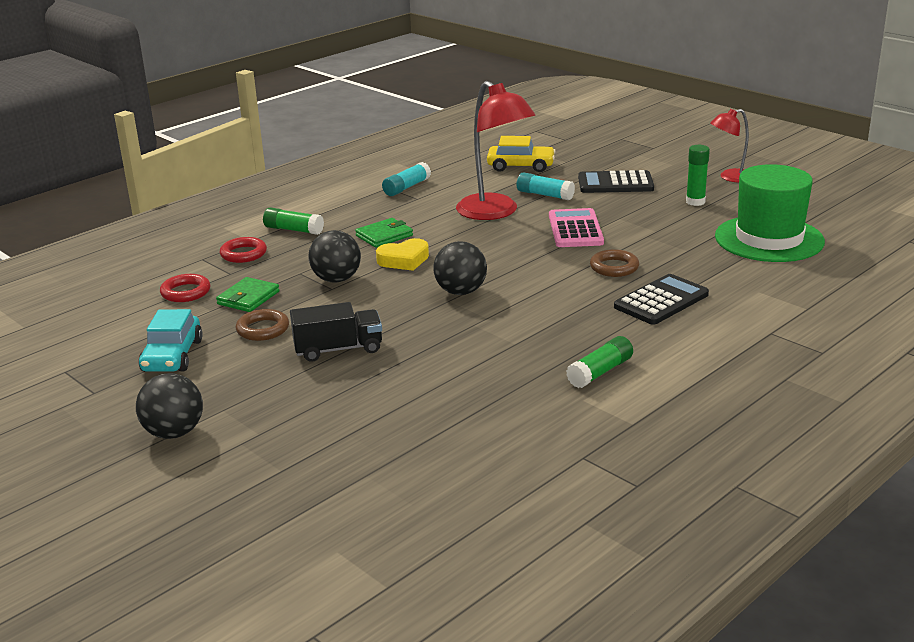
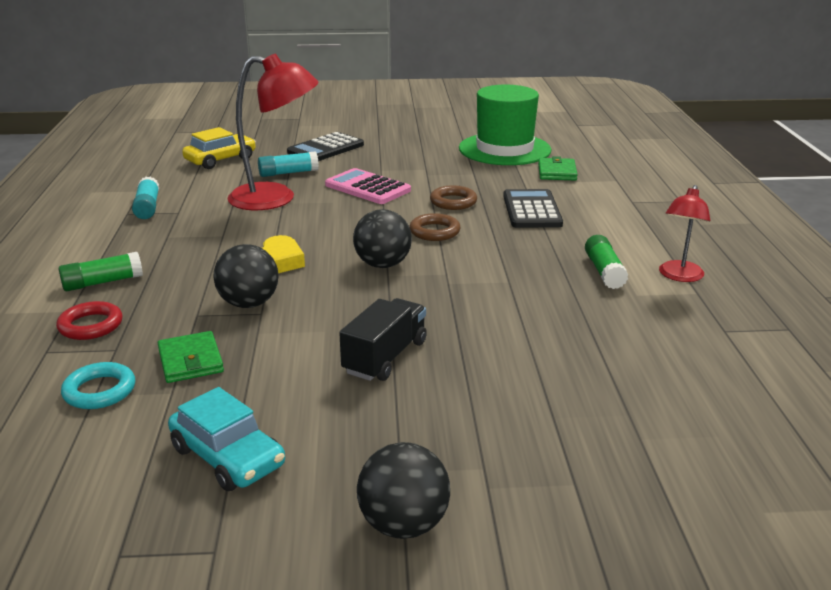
camera: 50 degrees left, 0 degrees up
red ring [160,274,210,302] -> turquoise ring [61,362,135,409]
brown ring [236,309,289,341] -> brown ring moved to [409,213,460,241]
green wallet [355,218,413,248] -> green wallet moved to [538,156,578,180]
green glue stick [686,145,710,206] -> none
red lamp [710,109,749,182] -> red lamp moved to [659,185,710,282]

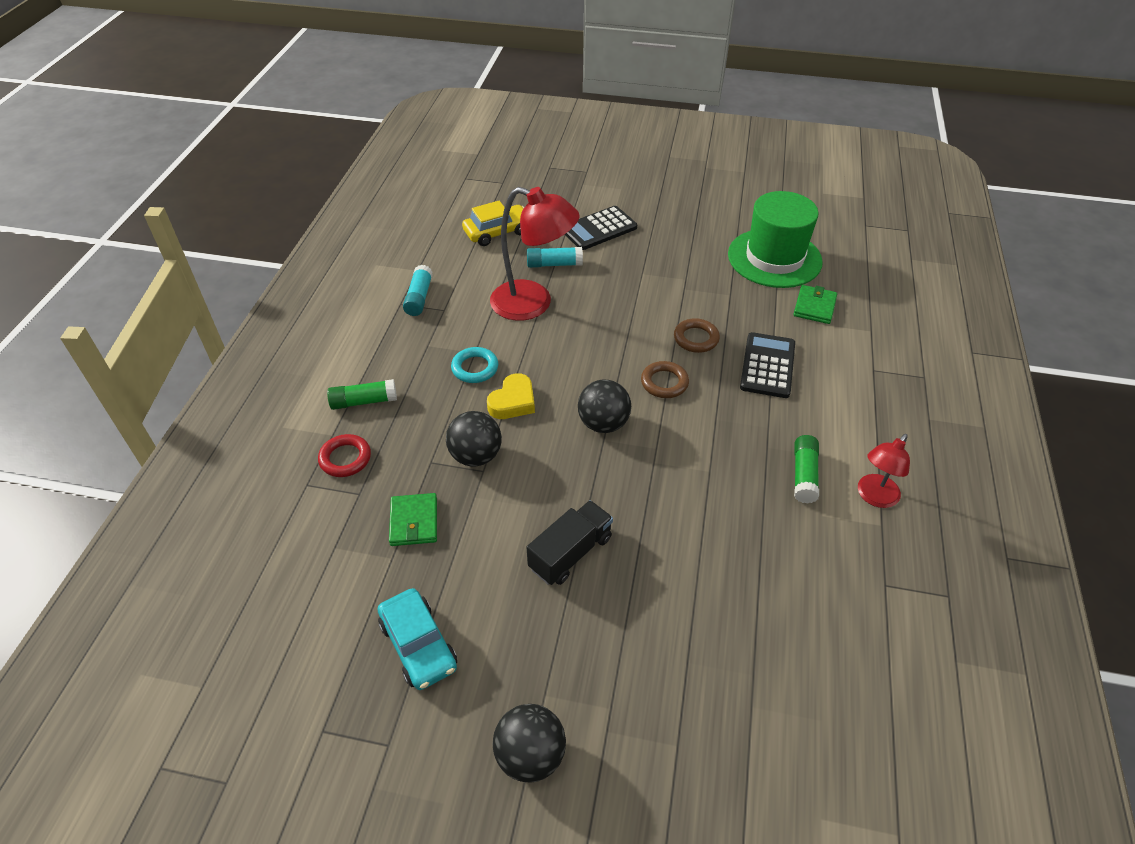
camera: 15 degrees right, 20 degrees up
turquoise ring [61,362,135,409] -> turquoise ring moved to [451,347,498,383]
pink calculator [325,168,411,204] -> none

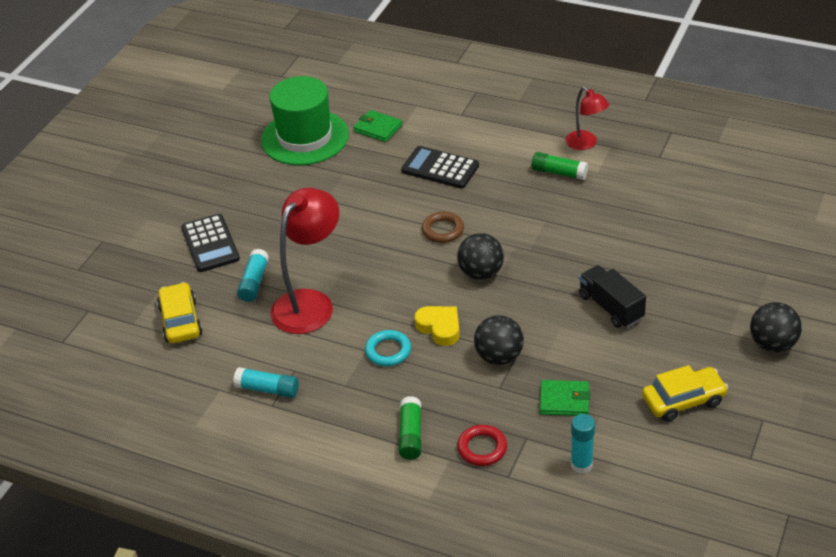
camera: 75 degrees left, 5 degrees down
turquoise car [378,588,457,690] -> yellow car [642,365,728,422]
brown ring [674,318,720,353] -> none
none -> turquoise glue stick [571,414,595,474]

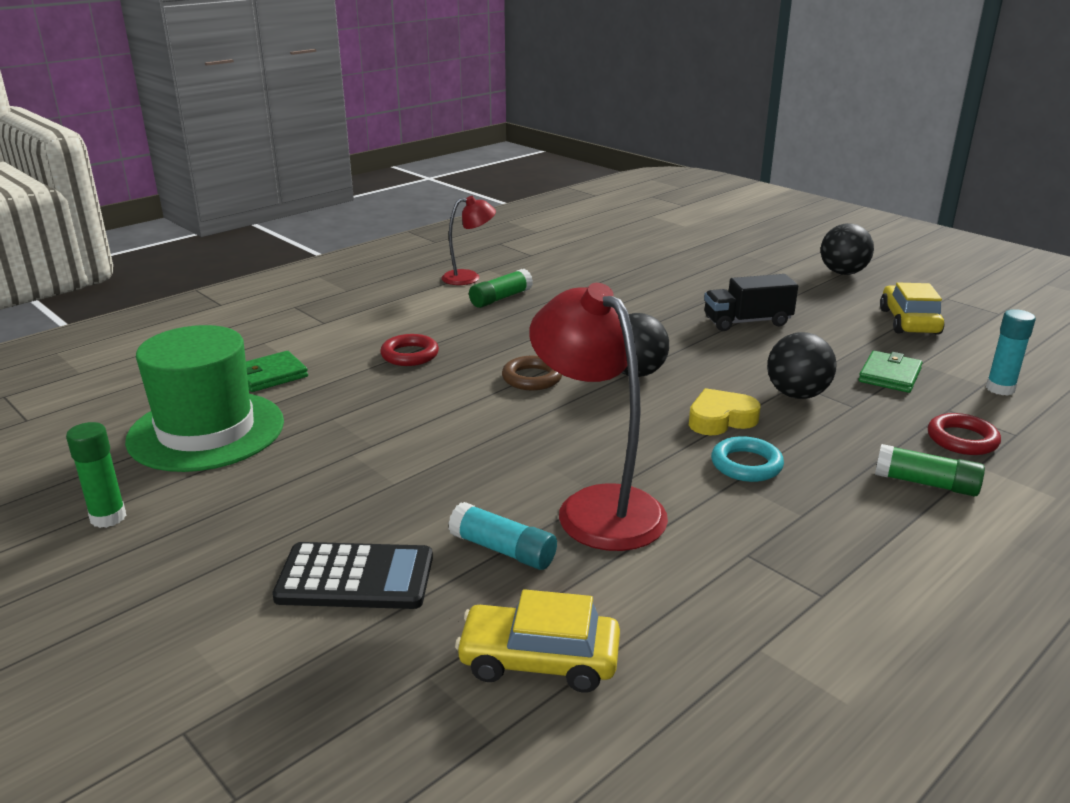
camera: 70 degrees left, 15 degrees down
turquoise glue stick [233,367,299,398] -> none
black calculator [401,146,479,189] -> red ring [380,334,439,366]
none -> green glue stick [66,422,126,528]

